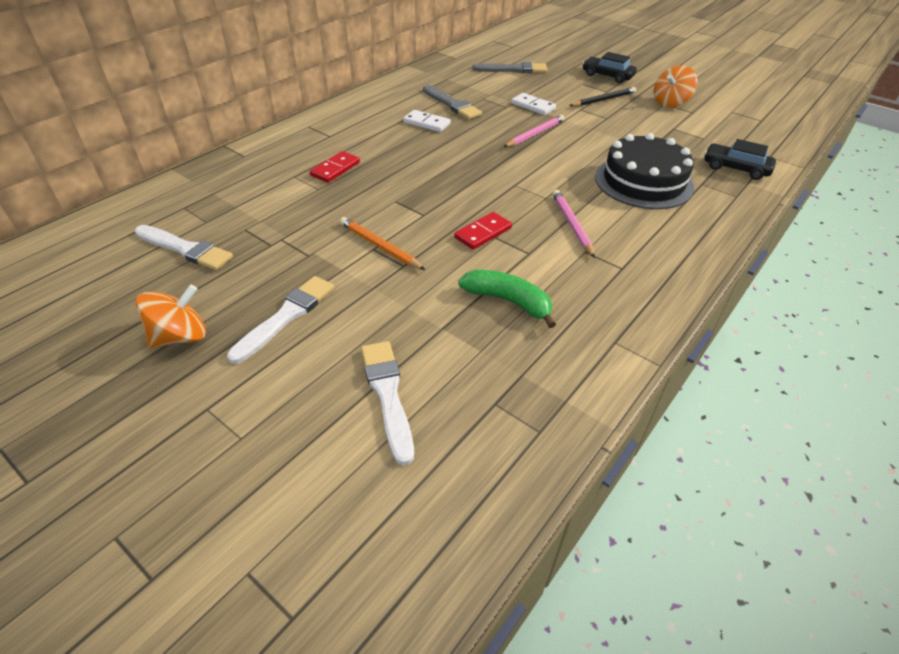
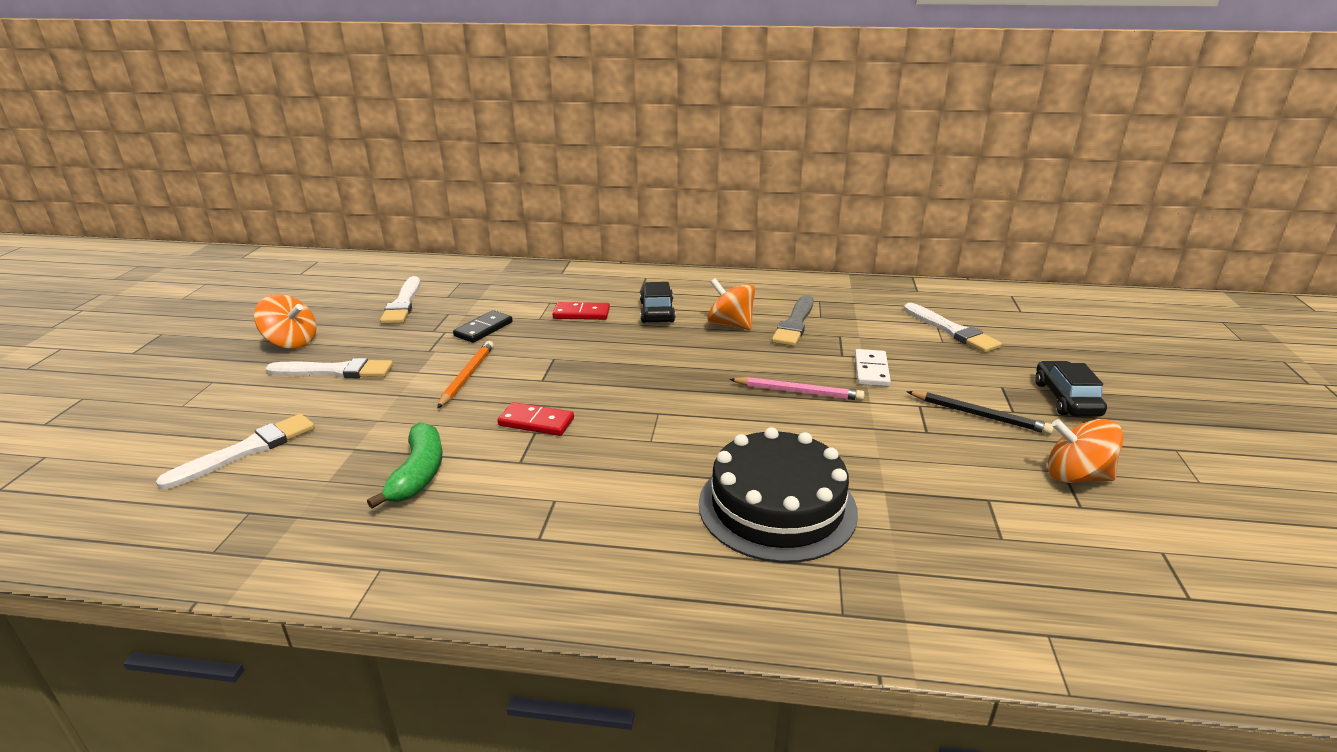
camera: 60 degrees right, 15 degrees down
white domino [403,110,451,132] -> orange spinning top [707,278,755,330]
grey brush [472,62,548,73] -> white brush [904,303,1002,353]
pink pencil [552,190,595,258] -> none
black car [704,139,776,180] -> black car moved to [640,282,675,323]
none -> black domino [453,310,513,343]

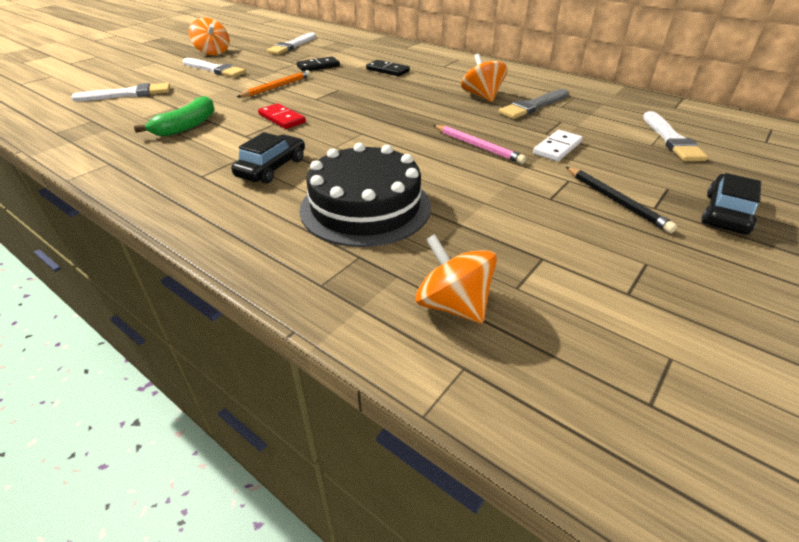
camera: 30 degrees right, 10 degrees up
red domino [553,302,610,320] -> black domino [366,60,410,76]
black car [640,282,675,323] -> black car moved to [231,132,305,184]
orange spinning top [1048,419,1124,483] -> orange spinning top moved to [415,234,497,323]

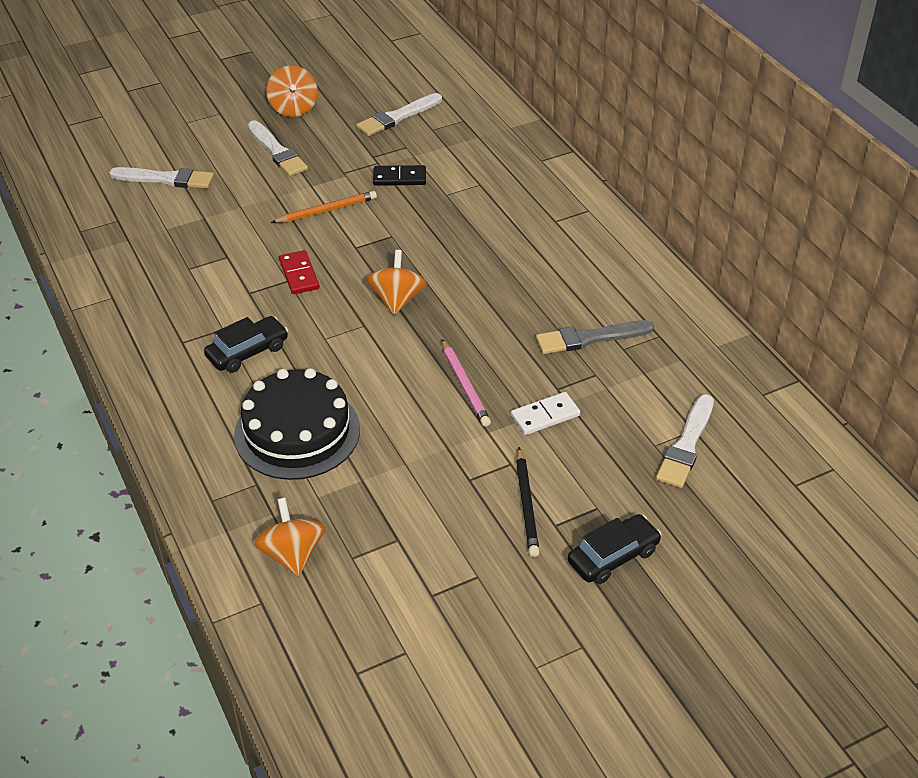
camera: 25 degrees right, 5 degrees up
green banana [134,96,215,137] -> none
black domino [366,60,410,76] -> none
orange spinning top [461,54,508,102] -> orange spinning top moved to [366,250,426,315]

